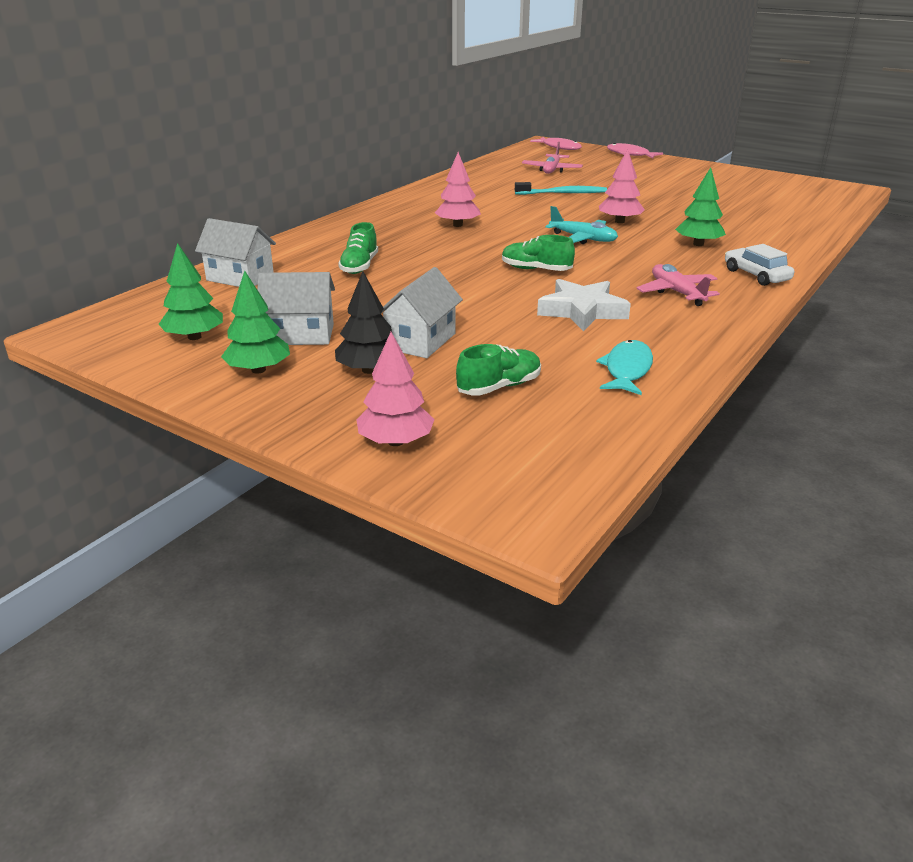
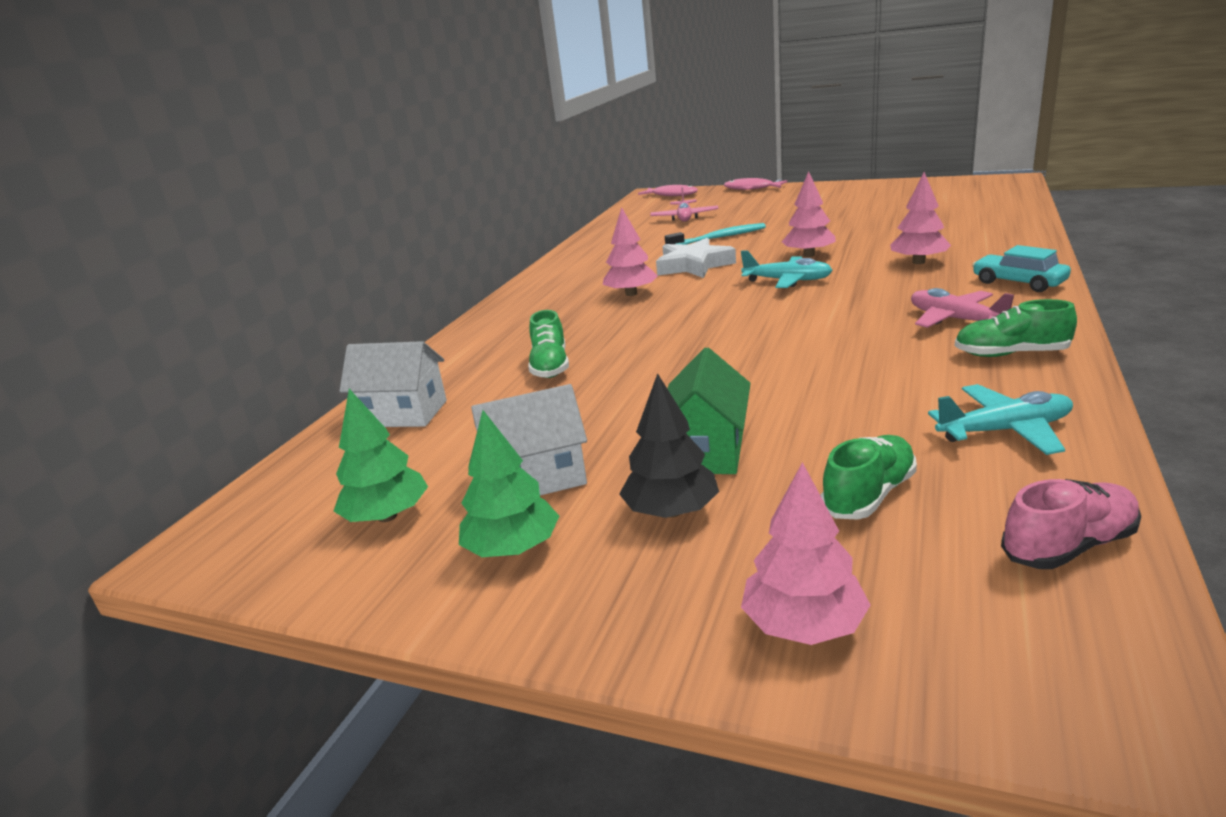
camera: 10 degrees left, 5 degrees down
white house [381,267,463,358] -> green house [667,347,751,474]
green shoe [502,235,575,271] -> green shoe moved to [955,299,1077,357]
white star [537,279,631,331] -> white star moved to [656,238,736,278]
turquoise fish [596,340,653,395] -> turquoise plane [928,384,1073,455]
green tree [675,167,726,246] -> pink tree [890,172,951,264]
white car [725,244,794,286] -> turquoise car [972,245,1071,292]
none -> pink shoe [1001,479,1141,569]

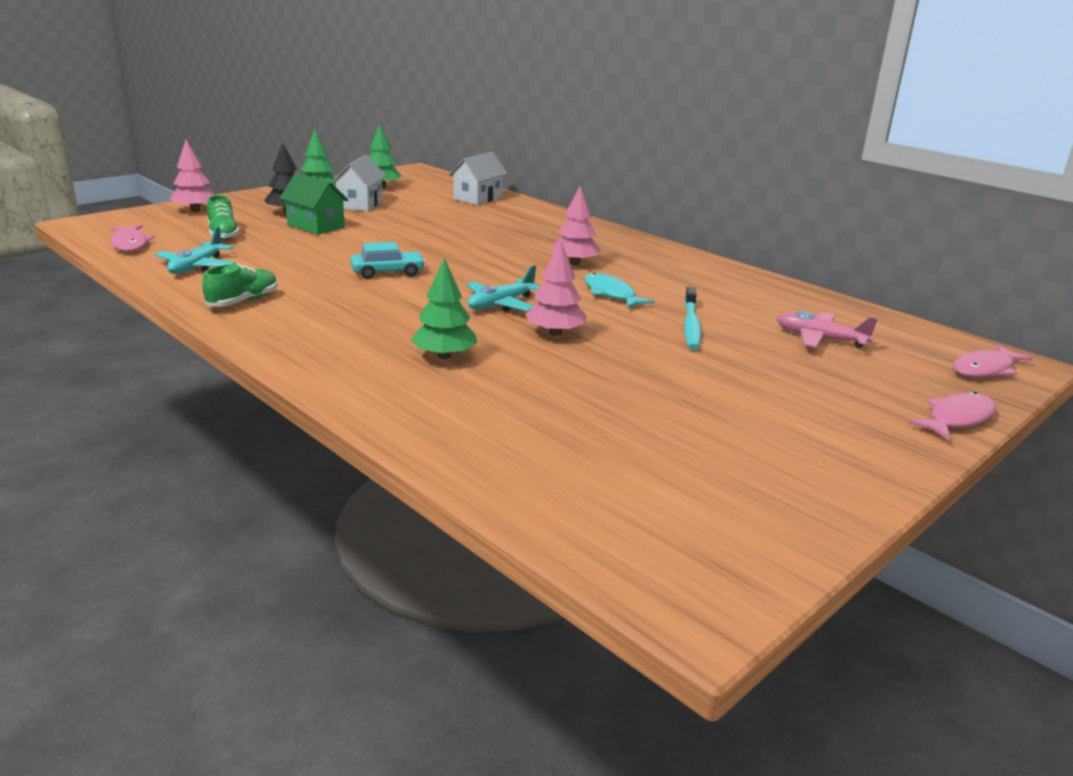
camera: 110 degrees right, 0 degrees up
green shoe [528,310,569,378] -> none
white star [656,238,736,278] -> turquoise fish [584,273,654,308]
pink tree [890,172,951,264] -> green tree [411,258,477,359]
pink plane [911,288,1014,328] -> none
turquoise car [972,245,1071,292] -> turquoise car moved to [351,242,425,279]
pink shoe [1001,479,1141,569] -> pink fish [110,225,155,252]

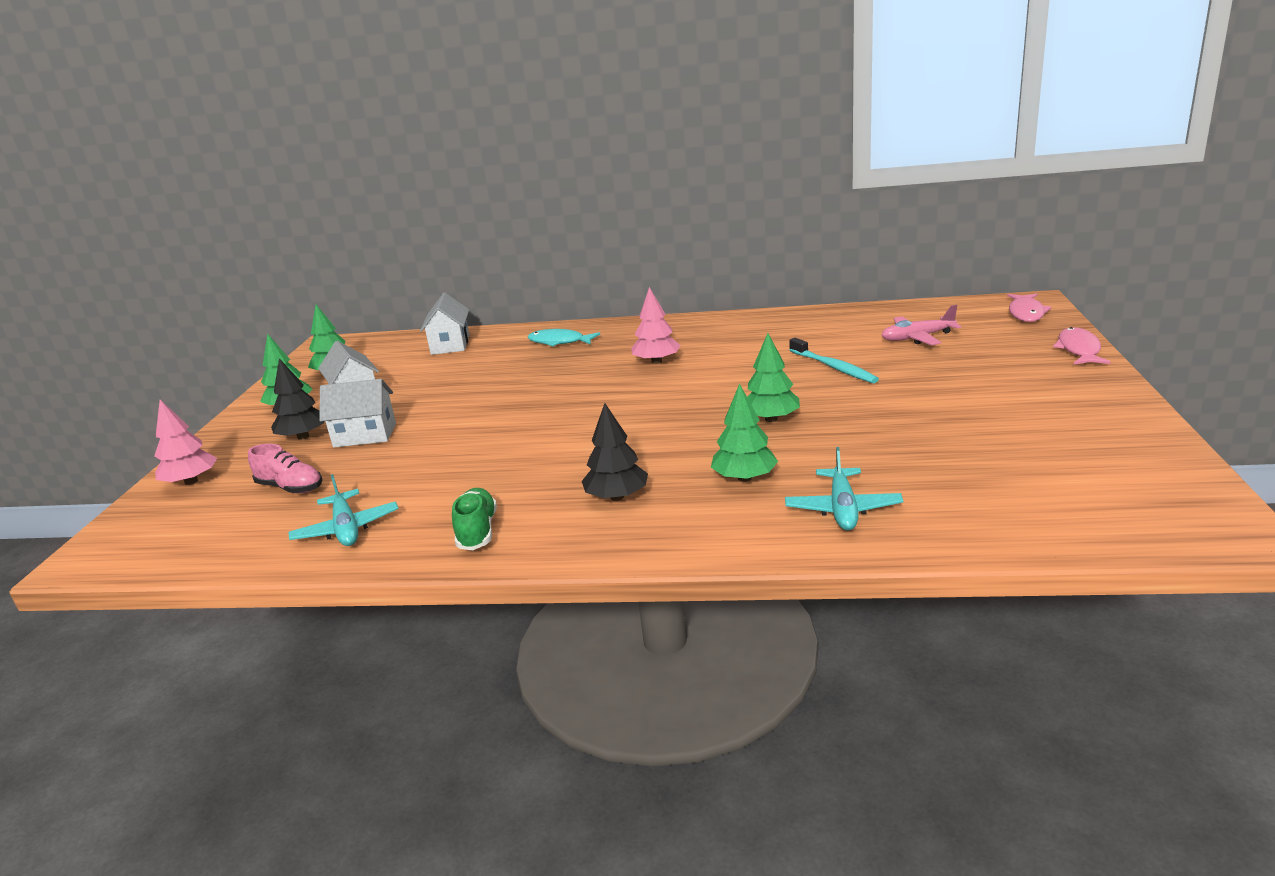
camera: 35 degrees left, 0 degrees up
pink fish [110,225,155,252] -> none
green shoe [207,195,240,240] -> pink shoe [248,444,323,493]
green house [279,173,349,235] -> white house [319,379,396,447]
turquoise car [351,242,425,279] -> none
turquoise plane [466,265,540,312] -> turquoise plane moved to [785,447,903,530]
pink tree [525,241,587,336] -> green tree [747,333,800,422]
turquoise fish [584,273,654,308] -> turquoise fish moved to [527,329,600,346]
none -> black tree [582,403,648,501]

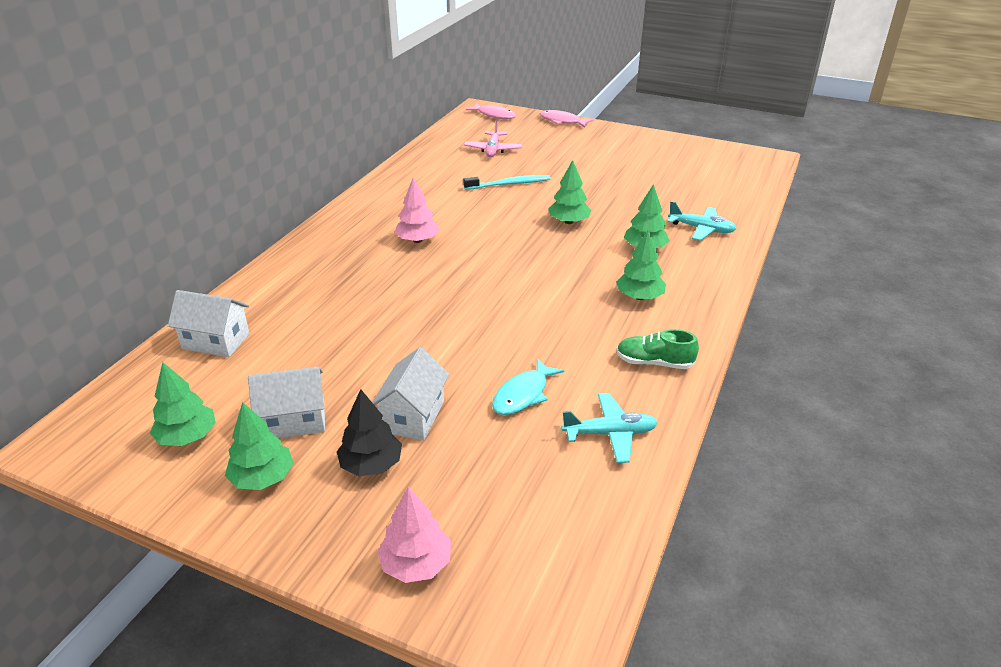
camera: 75 degrees left, 10 degrees up
pink shoe [248,444,323,493] -> none
turquoise fish [527,329,600,346] -> turquoise fish moved to [492,358,564,415]
black tree [582,403,648,501] -> green tree [616,229,666,300]

